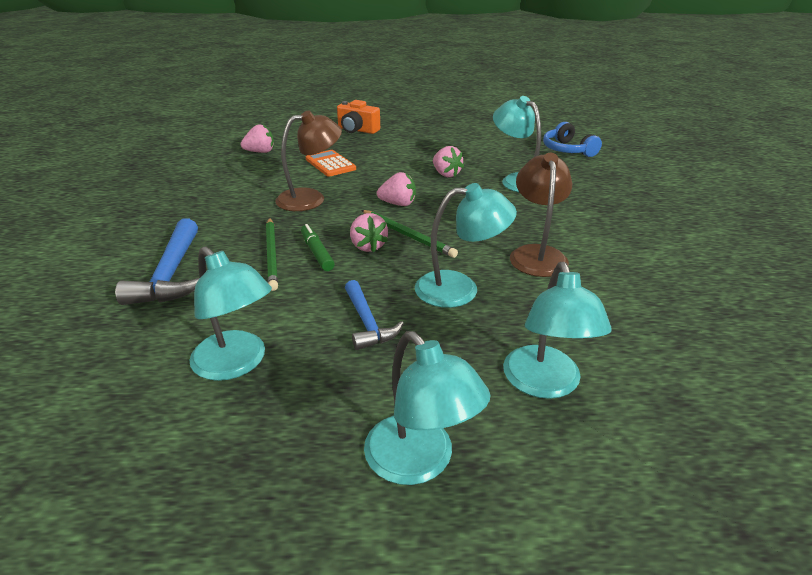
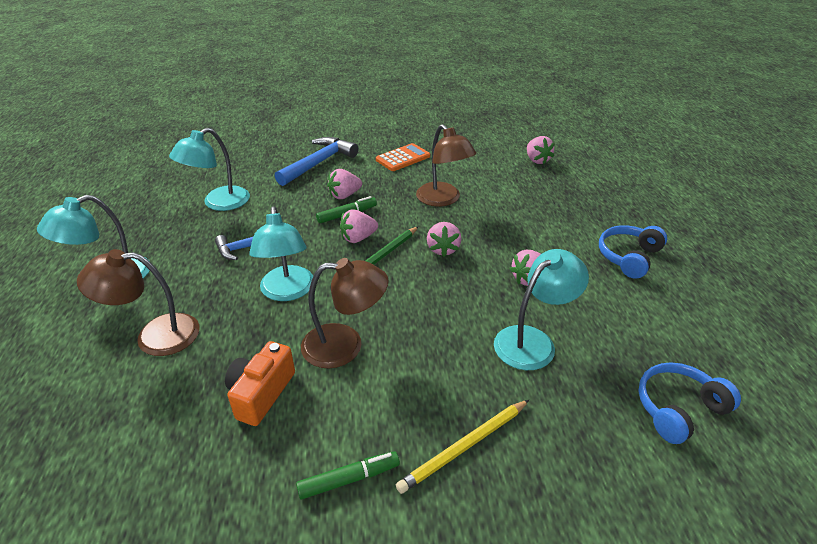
camera: 85 degrees right, 5 degrees up
blue hammer [115,218,200,305] -> blue hammer turned 135 degrees clockwise [275,137,359,186]
green pencil [266,218,278,291] -> pink strawberry [327,169,362,199]
orange calculator [306,150,356,177] -> orange calculator moved to [376,143,430,171]
orange camera [337,100,380,134] -> orange camera moved to [225,341,295,426]
turquoise lamp [503,262,612,399] -> brown lamp [77,249,200,356]
none -> green marker [296,451,400,499]
none -> yellow pencil [396,400,529,494]
none -> blue headphones [599,225,667,279]

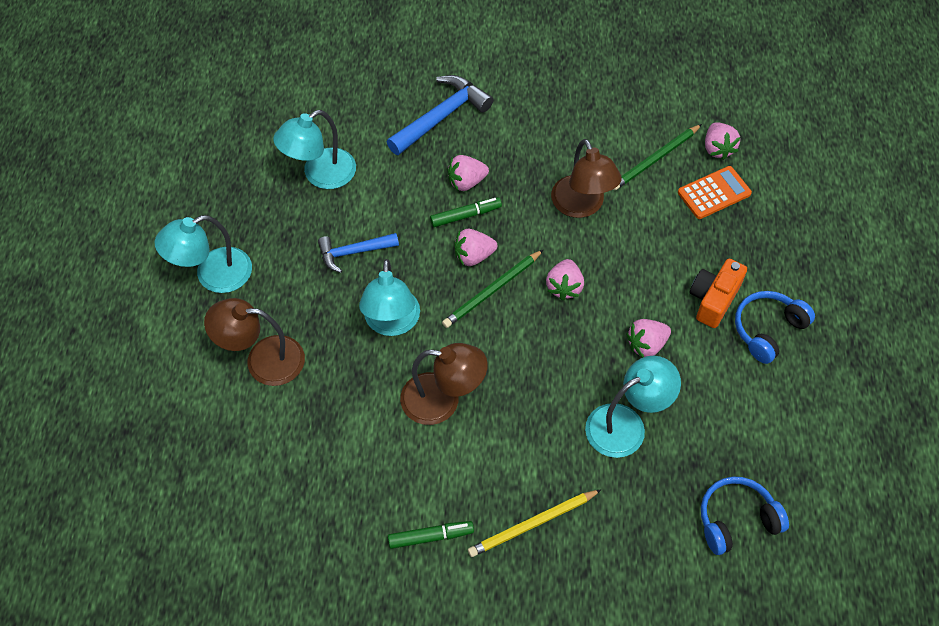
camera: 10 degrees right, 20 degrees up
orange camera [225,341,295,426] -> orange camera moved to [690,259,747,328]
orange calculator [376,143,430,171] -> orange calculator moved to [678,166,752,219]
none -> green pencil [613,124,702,190]

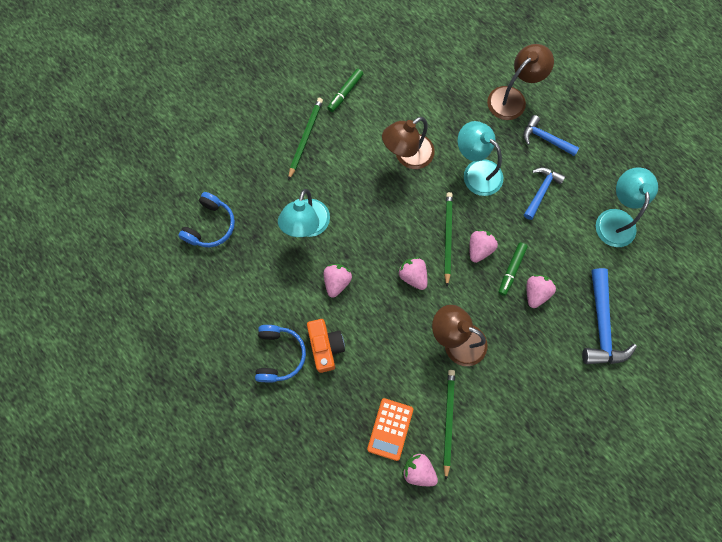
camera: 135 degrees right, 15 degrees up
turquoise lamp [155,215,252,293] -> none
yellow pencil [468,490,601,557] -> green pencil [288,98,323,180]
none -> blue hammer [523,115,579,156]

